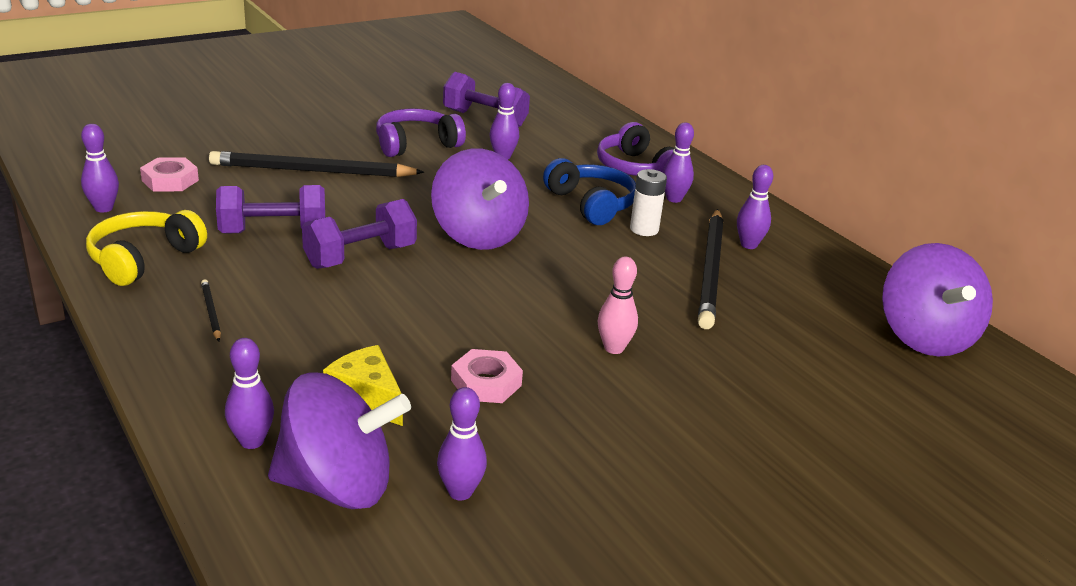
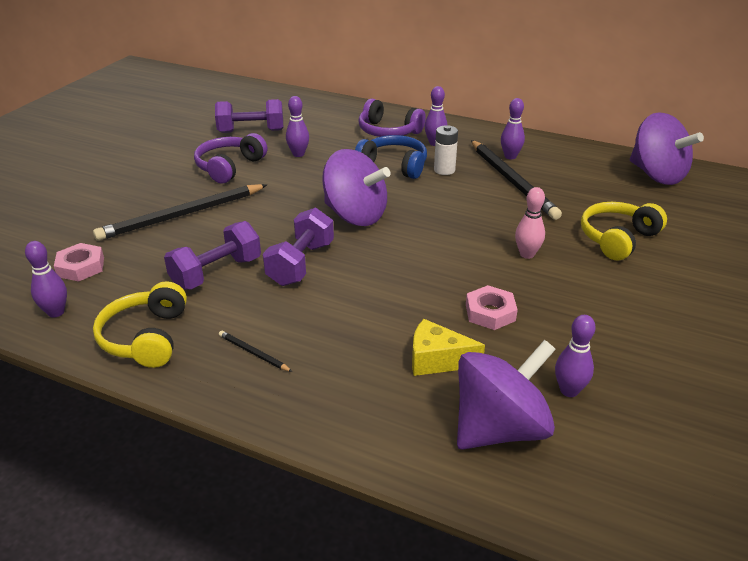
camera: 30 degrees left, 5 degrees up
purple bowling pin [225,338,274,449] -> none
none -> yellow headphones [581,202,667,260]

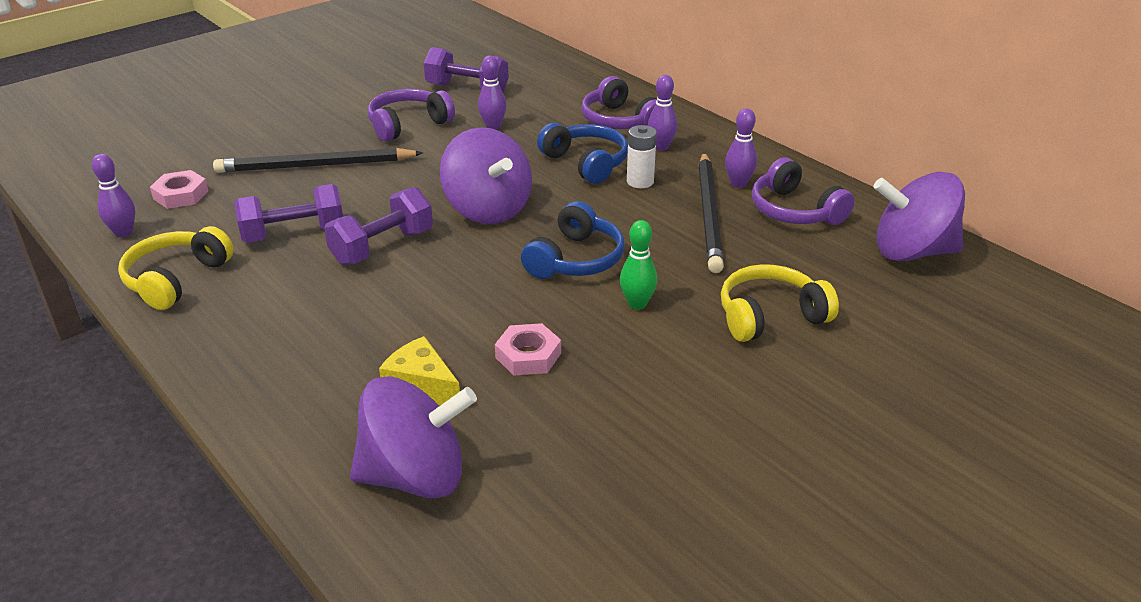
camera: 25 degrees right, 0 degrees up
black pencil [219,331,292,372] -> none
pink bowling pin [515,187,545,259] -> green bowling pin [620,220,657,310]
purple bowling pin [555,315,596,397] -> none
purple spinning top [630,112,704,185] -> purple spinning top turned 105 degrees clockwise [874,172,965,261]
none -> blue headphones [521,201,625,279]
none -> purple headphones [752,157,854,225]

